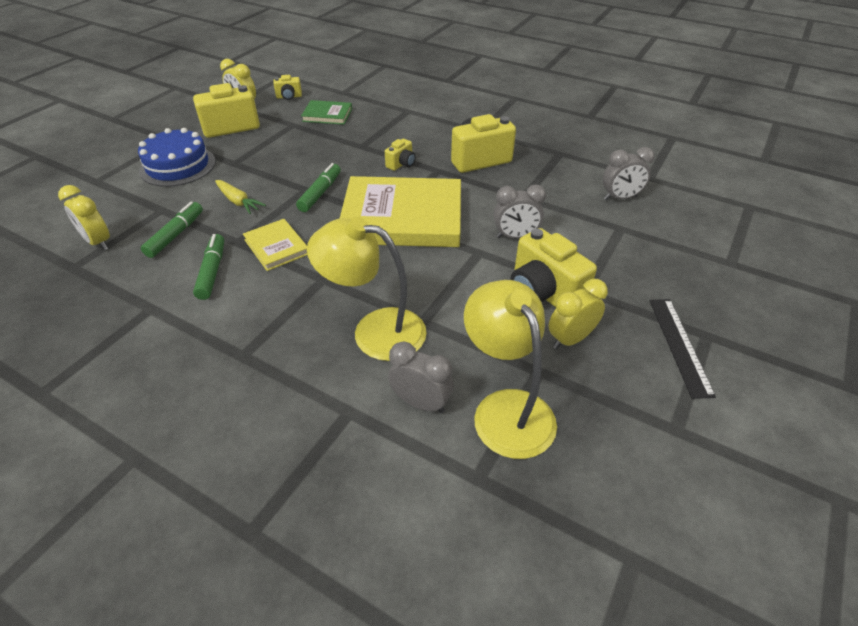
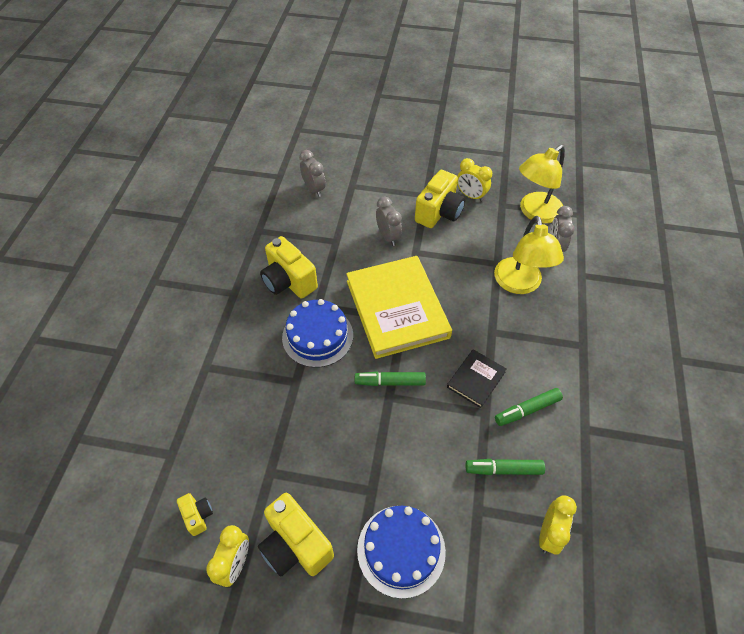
camera: 110 degrees left, 10 degrees up
yellow carrot [215,180,266,214] -> none
yellow book [243,219,308,271] -> black book [447,349,507,408]
green book [301,100,352,125] -> none
yellow camera [385,139,416,171] -> blue cake [282,299,353,368]
black ruler [649,299,716,399] -> none

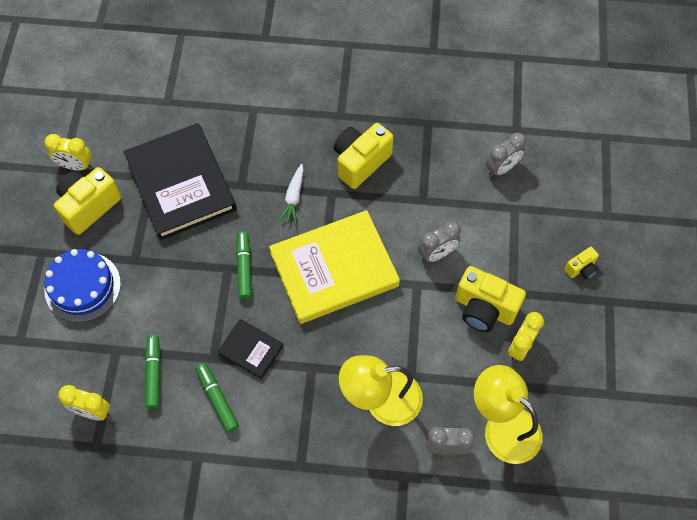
camera: 85 degrees right, 10 degrees up
yellow camera [177,493,213,536] -> yellow camera moved to [564,247,599,280]
blue cake [282,299,353,368] -> white carrot [279,164,304,224]
none -> black book [124,123,237,240]

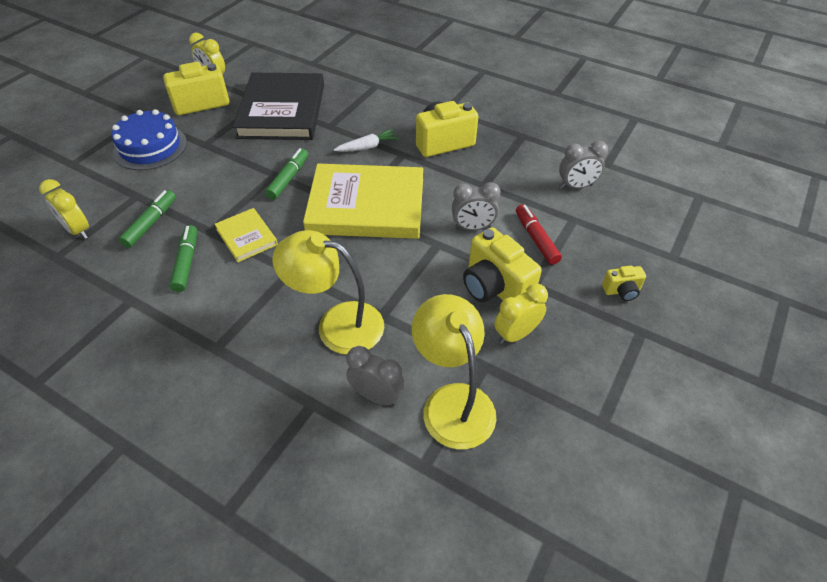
camera: 25 degrees right, 15 degrees down
black book [217,319,284,379] -> yellow book [214,208,278,262]
white carrot [279,164,304,224] -> white carrot turned 150 degrees counterclockwise [334,129,399,152]
none -> red marker [516,204,562,265]

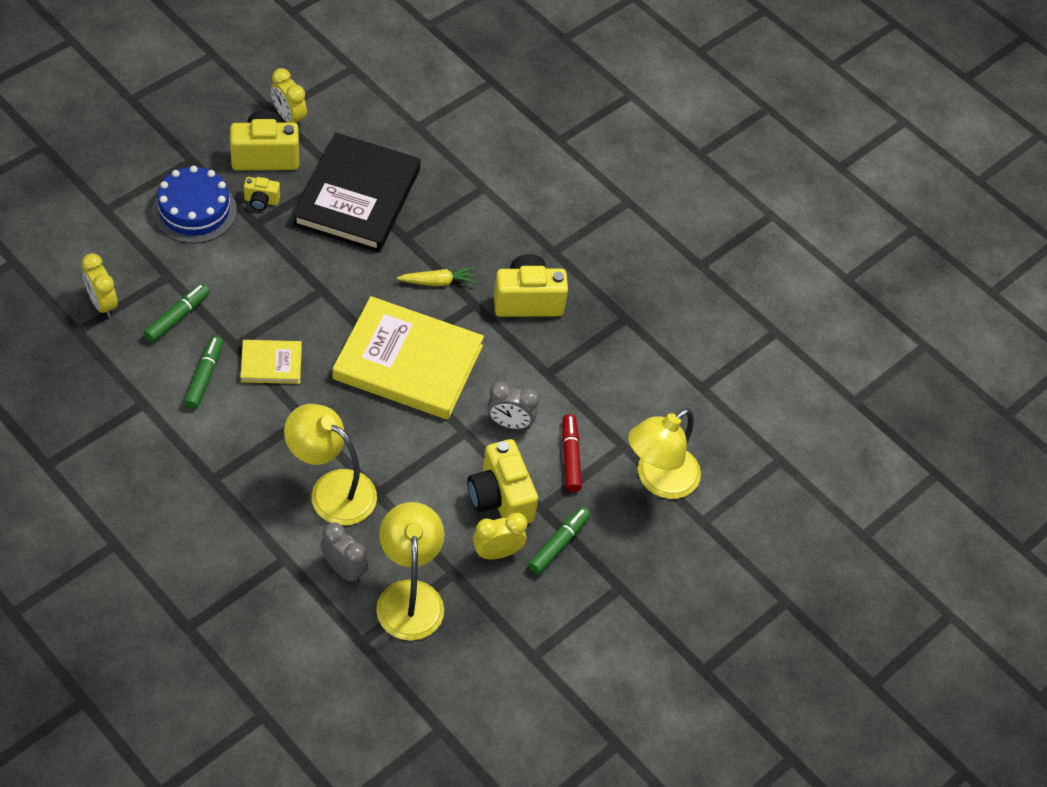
camera: 10 degrees right, 5 degrees up
yellow book [214,208,278,262] -> yellow book turned 75 degrees counterclockwise [240,340,302,384]
green marker [265,148,308,200] -> green marker moved to [528,507,590,574]
white carrot [334,129,399,152] -> yellow carrot [397,267,477,286]
grey clock [559,141,608,189] -> none
yellow camera [602,266,646,301] -> yellow camera moved to [244,177,280,210]
none -> yellow lamp [628,408,701,499]

